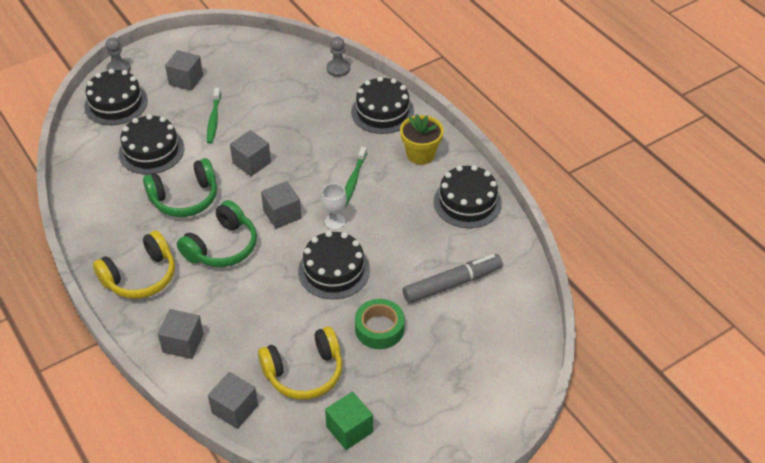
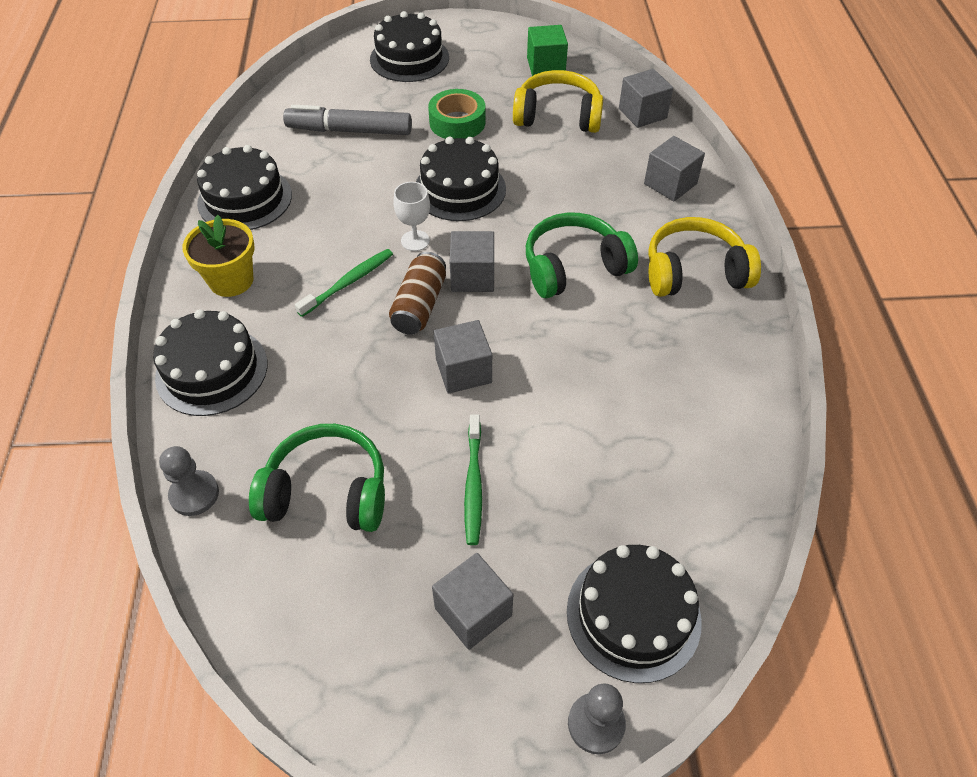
camera: 150 degrees left, 5 degrees up
black cake [119,114,184,174] -> black cake moved to [370,11,449,82]
green headphones [143,158,217,217] -> green headphones moved to [249,424,385,532]
green toothbrush [207,88,221,144] -> green toothbrush turned 150 degrees clockwise [464,415,482,545]
none -> brown can [389,252,446,335]

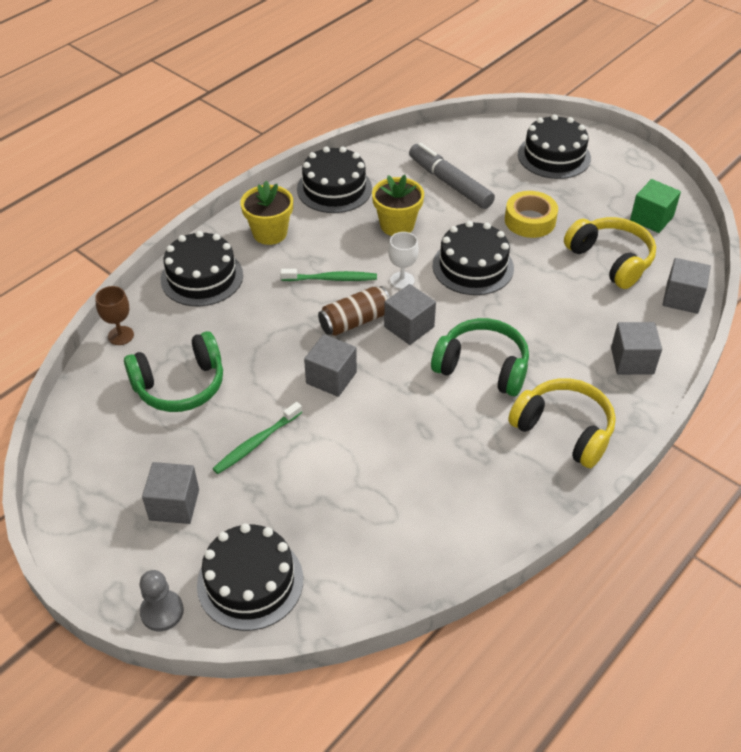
camera: 45 degrees right, 5 degrees down
grey pawn [159,446,219,516] -> brown goblet [95,286,134,345]
green headphones [249,424,385,532] -> green headphones turned 105 degrees clockwise [124,331,223,412]
green tape [428,89,486,139] -> yellow tape [505,191,558,238]
none -> yellow flower pot [372,175,424,236]

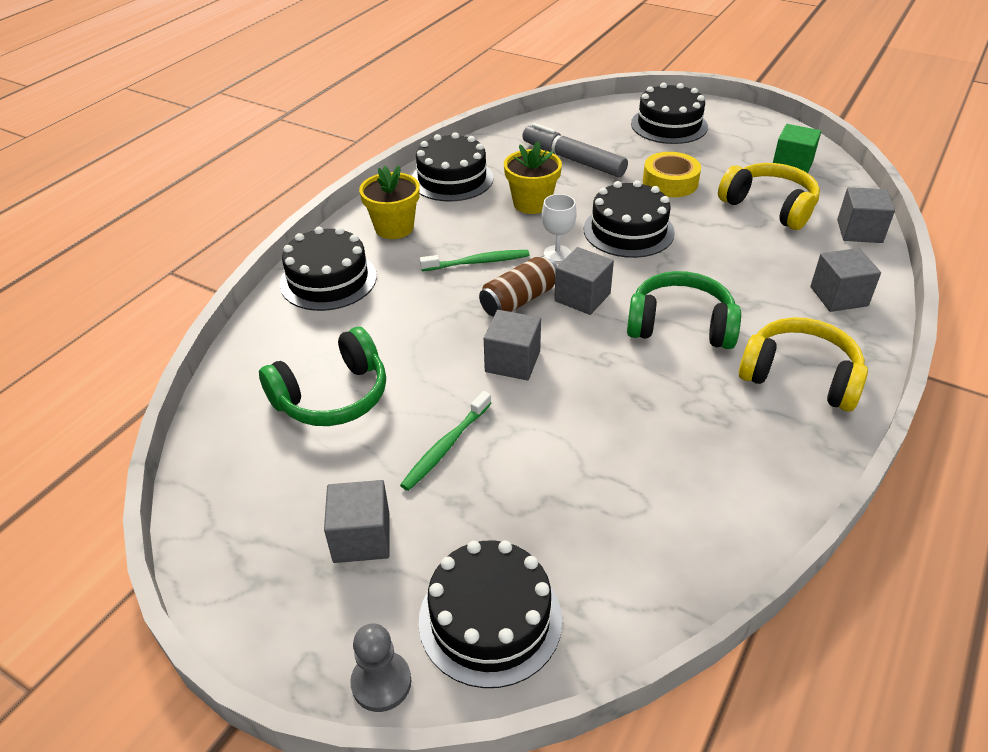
camera: 10 degrees left, 5 degrees down
brown goblet [95,286,134,345] -> none

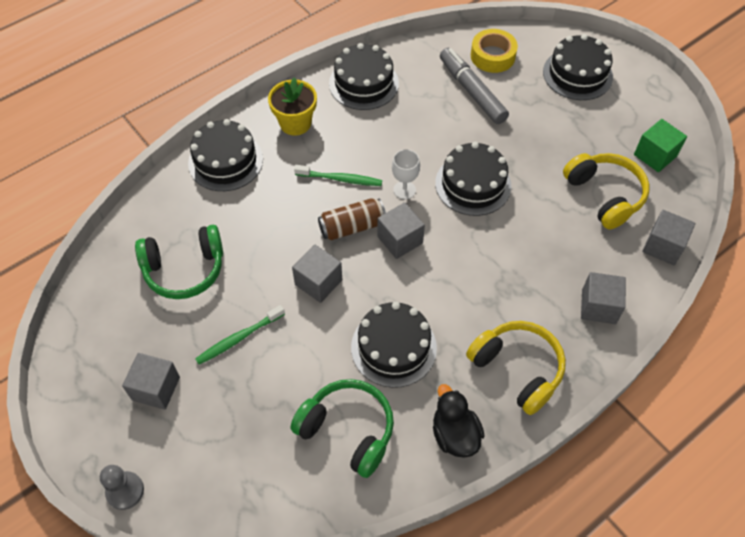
camera: 20 degrees right, 15 degrees up
black cake [419,540,562,688] -> black cake moved to [351,302,437,388]
yellow flower pot [504,141,562,214] -> none
green headphones [627,271,741,349] -> green headphones moved to [290,379,394,478]
yellow tape [643,152,701,197] -> yellow tape moved to [471,29,518,73]
none -> black duck [433,384,484,458]

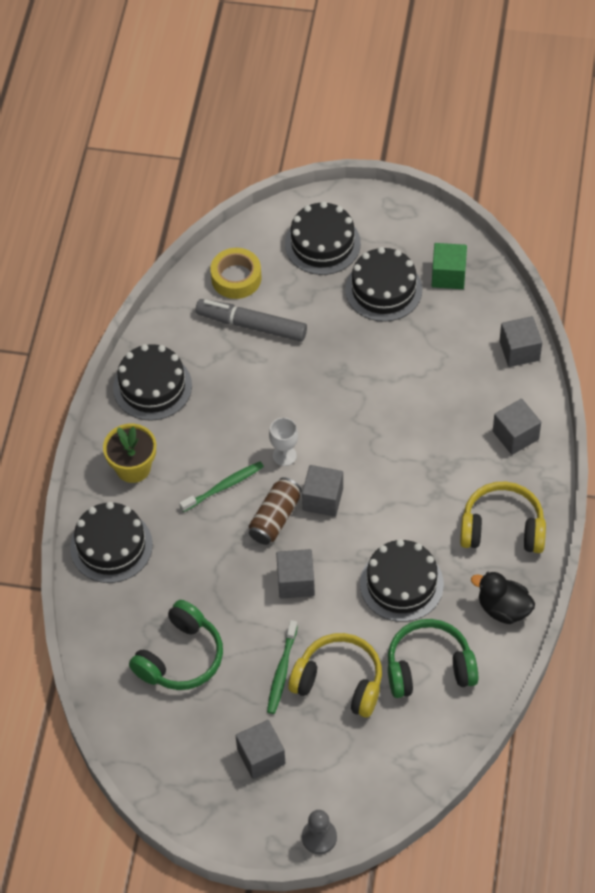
camera: 40 degrees left, 0 degrees up
black cake [435,142,511,216] -> black cake moved to [345,247,422,322]
yellow headphones [563,153,649,230] -> yellow headphones moved to [288,633,382,718]

